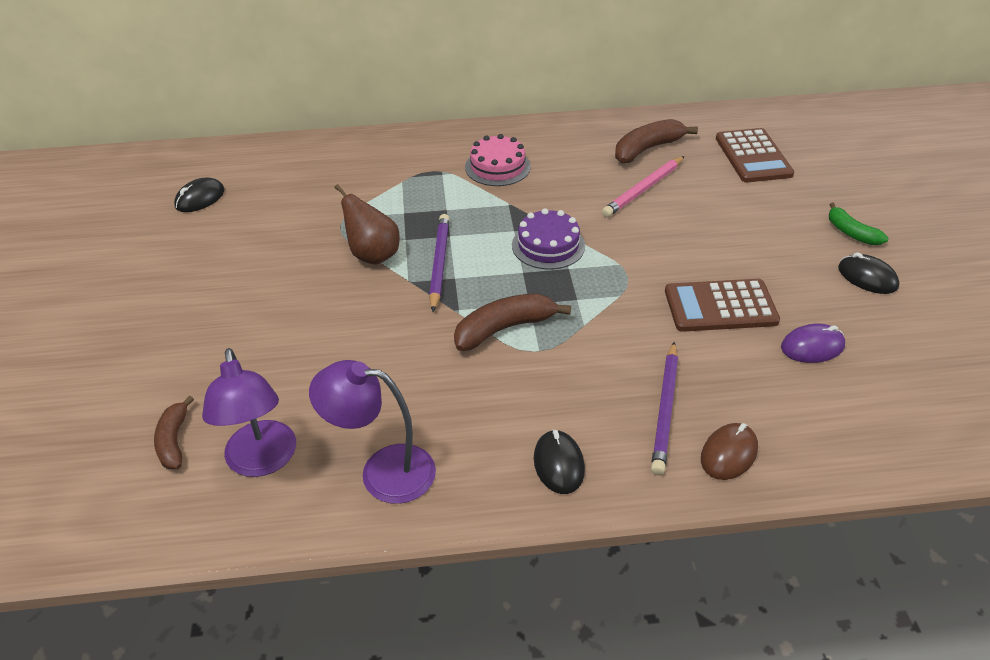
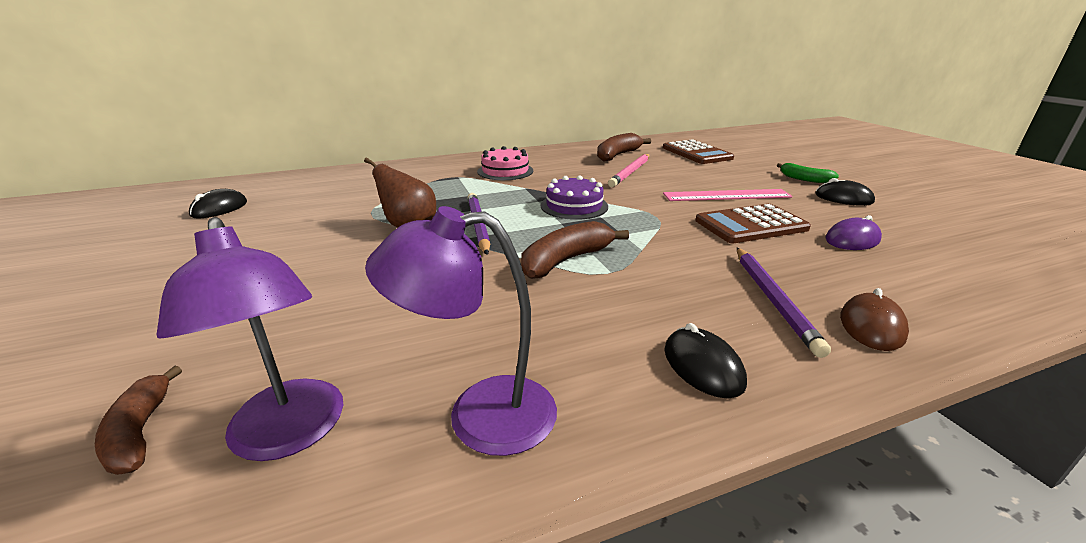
camera: 15 degrees left, 15 degrees down
none -> pink ruler [663,189,792,201]

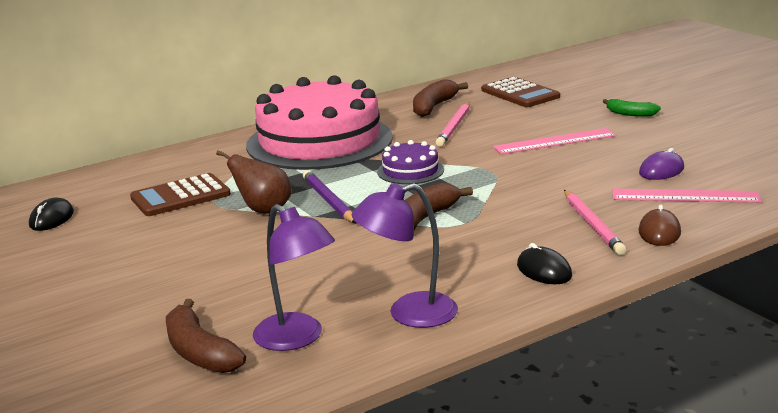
camera: 10 degrees left, 5 degrees down
brown banana [95,366,182,475] -> brown banana [166,299,246,373], size x1.56
pink cake [477,146,533,180] -> pink cake [246,75,393,170], size x2.37
brown calculator [695,204,811,243] -> brown calculator moved to [130,173,231,216]
purple pencil [737,248,831,358] -> pink pencil [564,190,626,255]
black mouse [816,178,875,206] -> none
none -> pink ruler [612,189,762,203]

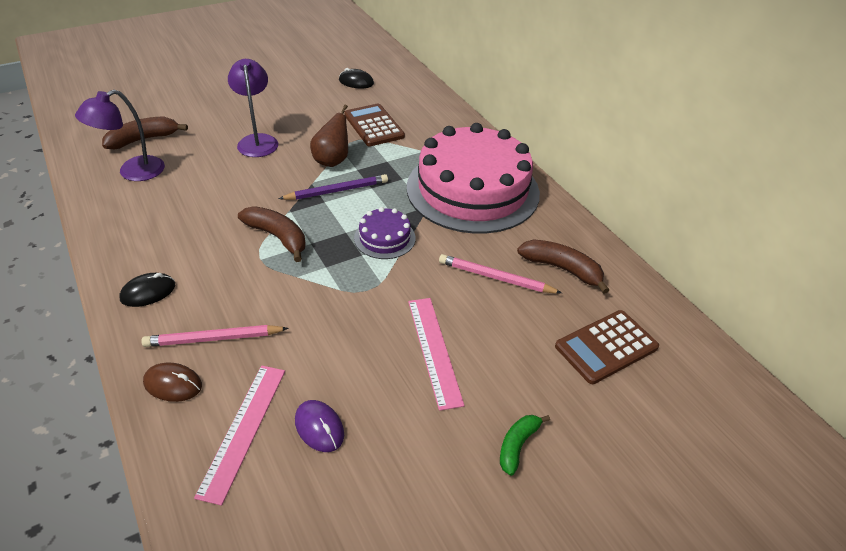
camera: 90 degrees right, 20 degrees up
purple lamp [352,183,458,328] -> purple lamp moved to [228,59,278,157]

